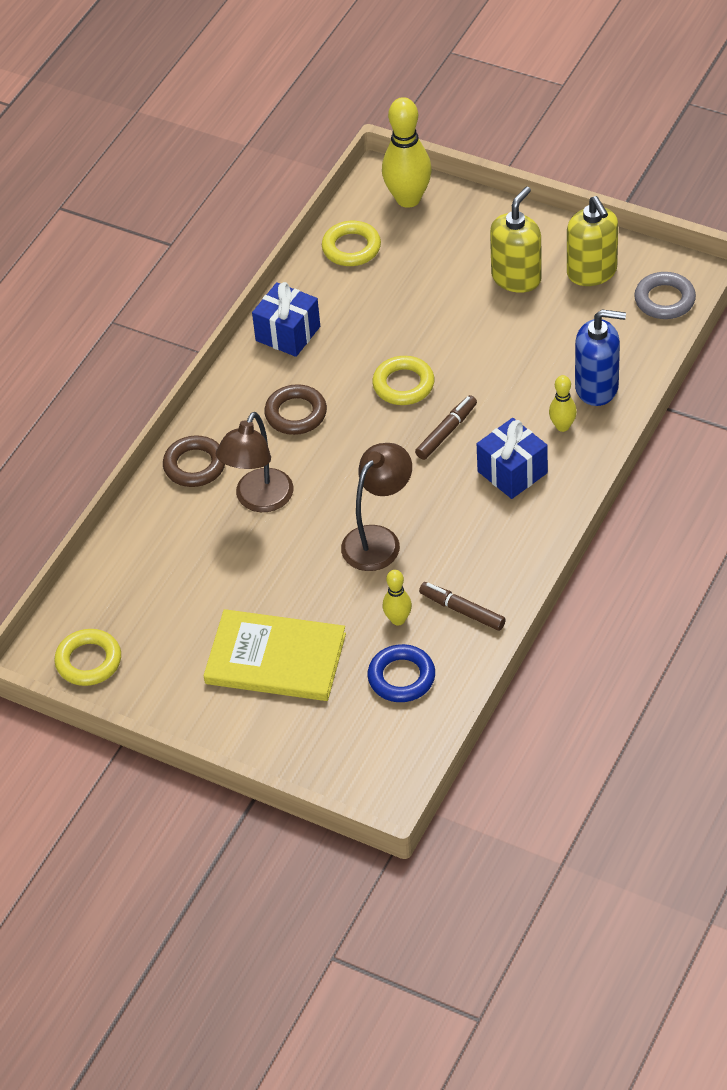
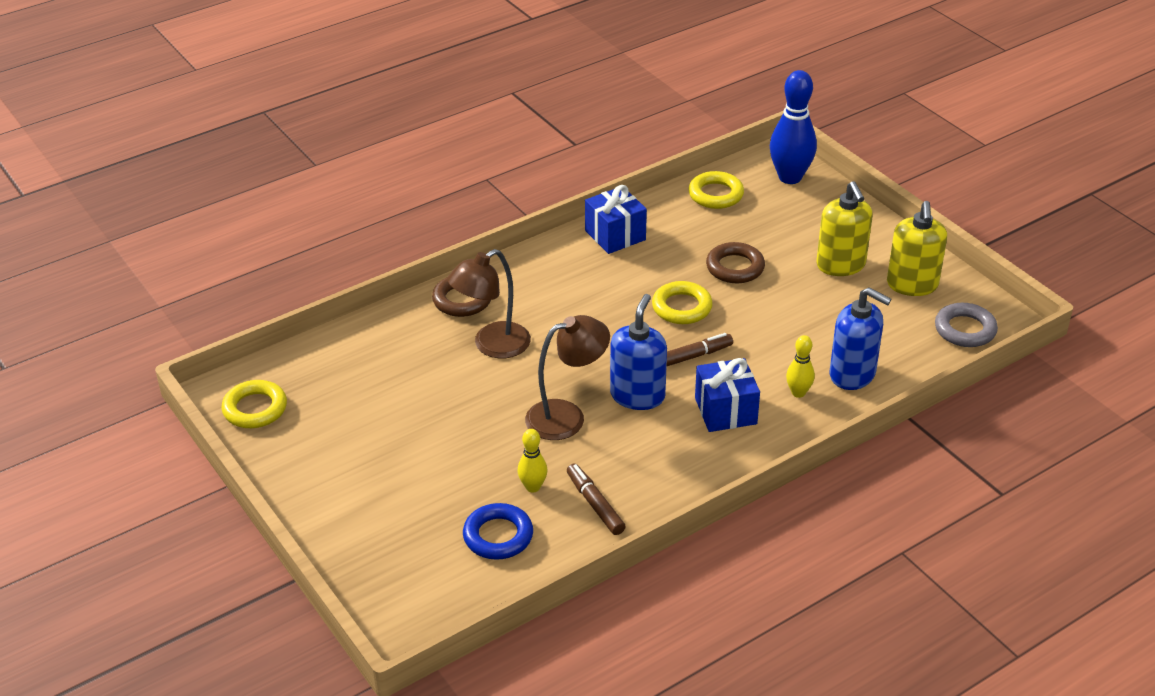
camera: 25 degrees right, 10 degrees down
yellow book [203,609,346,701] -> none
brown ring [264,384,327,435] -> brown ring moved to [706,242,765,283]
yellow bowling pin [382,97,432,208] -> blue bowling pin [770,70,817,184]
yellow soap dispenser [490,187,542,293] -> yellow soap dispenser turned 105 degrees clockwise [816,181,873,276]
none -> blue soap dispenser [610,294,667,410]

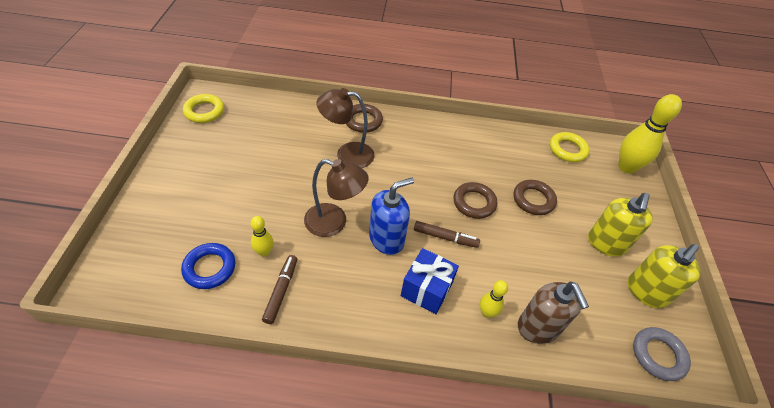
camera: 35 degrees right, 10 degrees up
blue gift [585,185,647,254] -> none
yellow ring [652,281,713,324] -> brown ring [453,182,497,219]
blue bowling pin [770,70,817,184] -> yellow bowling pin [618,94,682,174]
blue soap dispenser [830,287,891,390] -> brown soap dispenser [518,282,589,344]

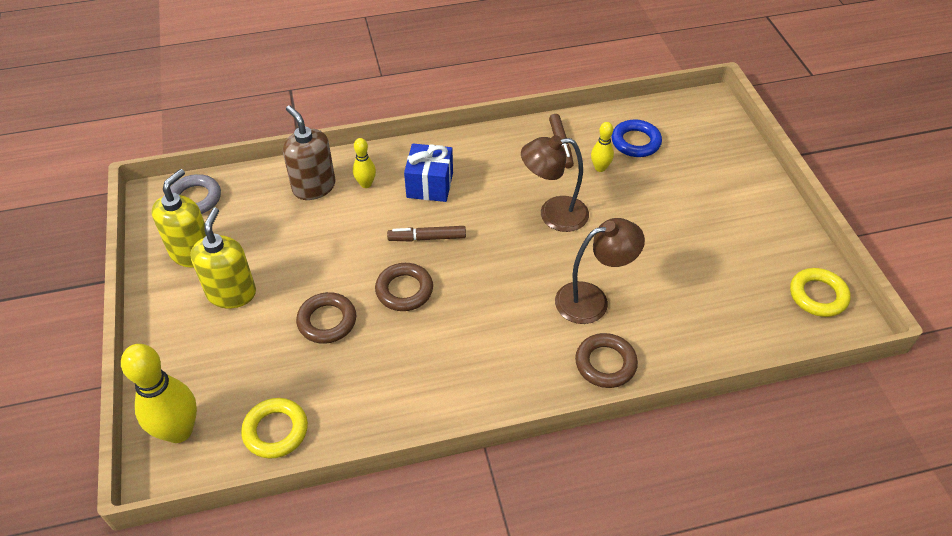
camera: 165 degrees right, 0 degrees up
blue soap dispenser [369,178,414,255] -> none

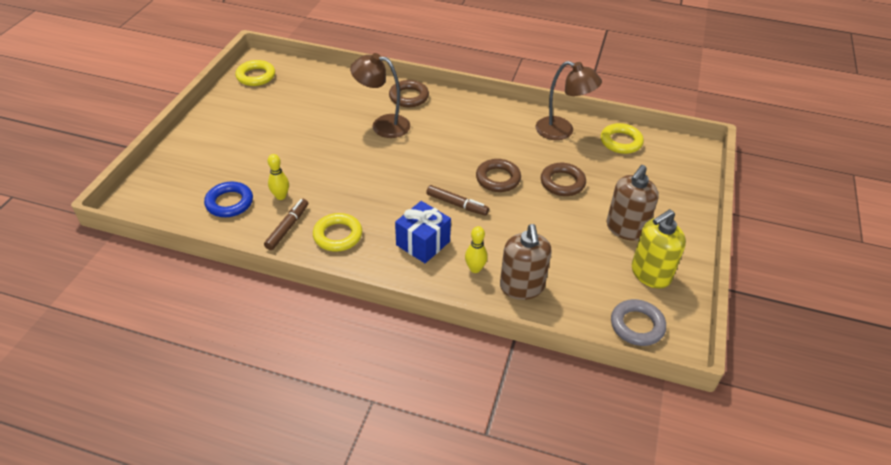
camera: 150 degrees left, 5 degrees down
yellow bowling pin [121,344,197,443] -> none
yellow soap dispenser [190,208,256,308] -> brown soap dispenser [607,165,659,241]
brown lamp [521,135,589,232] -> brown lamp moved to [536,61,602,140]
none -> yellow ring [313,213,362,252]

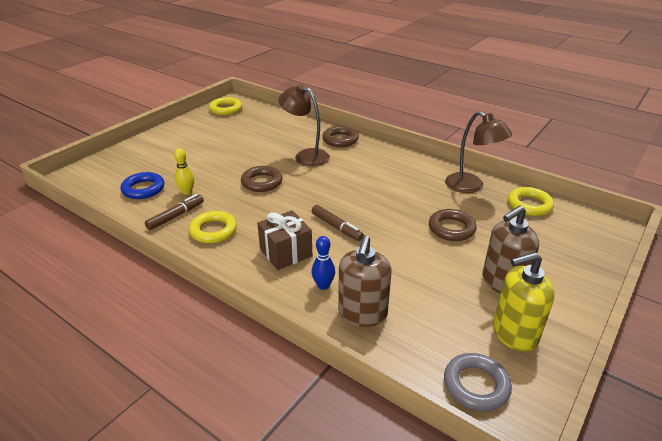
camera: 20 degrees right, 10 degrees down
blue gift [395,201,451,263] -> brown gift [257,210,312,270]
yellow bowling pin [465,226,488,273] -> blue bowling pin [312,236,335,290]
brown ring [476,159,521,192] -> brown ring moved to [241,166,282,192]

